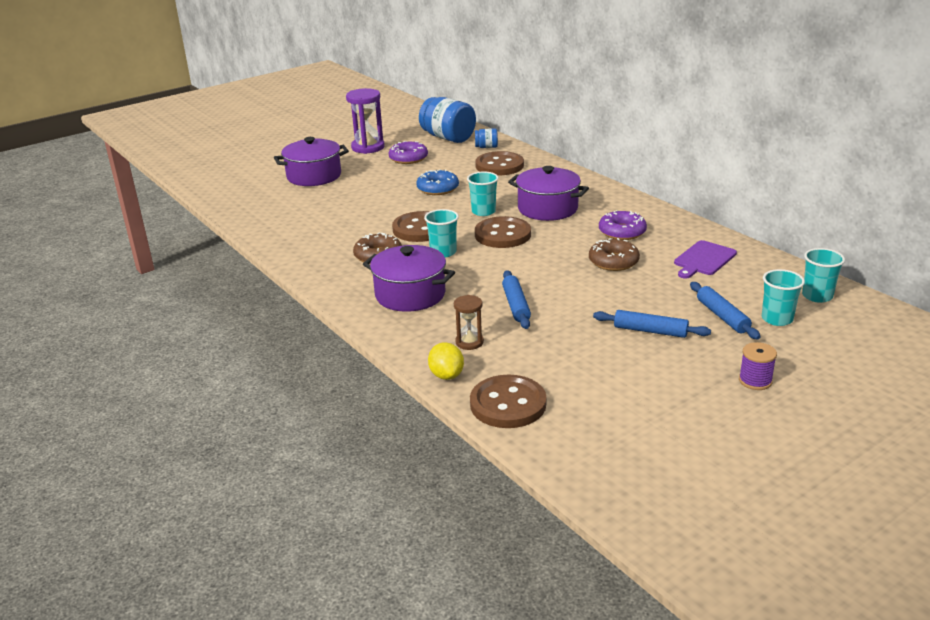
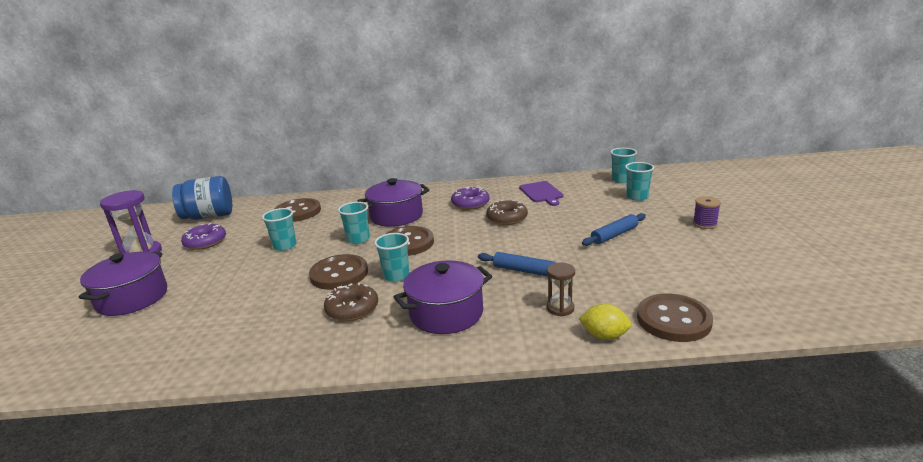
camera: 55 degrees left, 5 degrees down
blue donut [416,169,459,195] -> turquoise cup [262,208,297,251]
blue jar [475,128,498,148] -> none
blue rolling pin [690,282,761,339] -> none

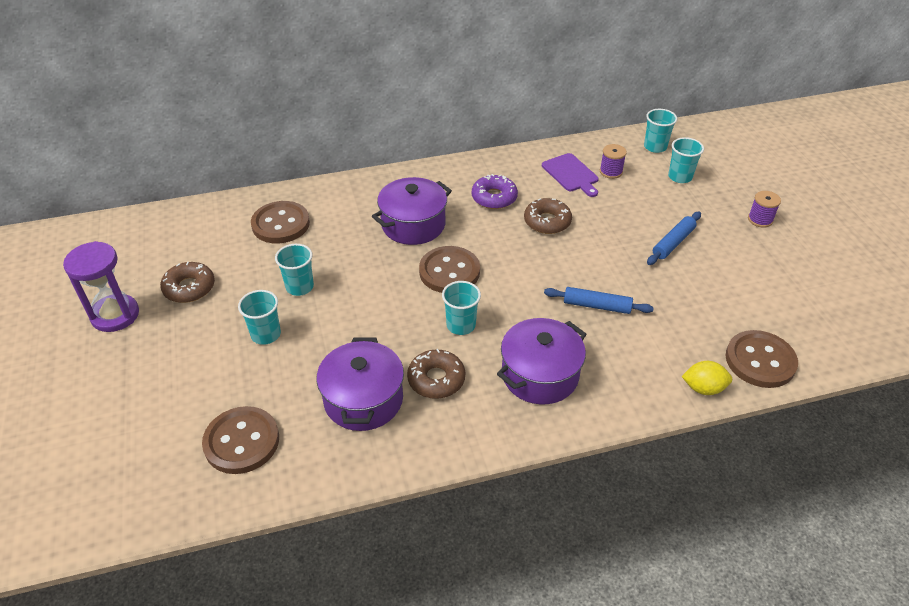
camera: 15 degrees left, 20 degrees up
purple pot [78,252,167,316] -> purple pot moved to [316,338,404,431]
blue jar [172,176,232,220] -> none
purple donut [181,223,226,250] -> brown donut [160,262,215,303]
brown button [309,254,368,290] -> brown button moved to [202,406,279,474]
turquoise cup [338,202,370,244] -> turquoise cup moved to [238,290,281,345]
brown hourglass [547,262,575,316] -> none
none -> purple spool [600,144,627,179]

